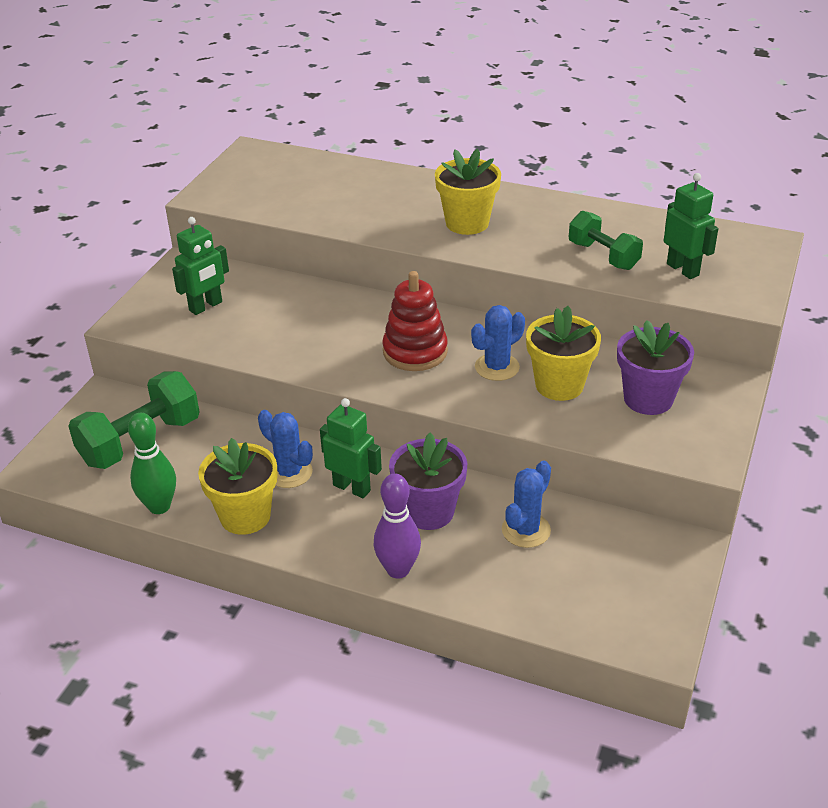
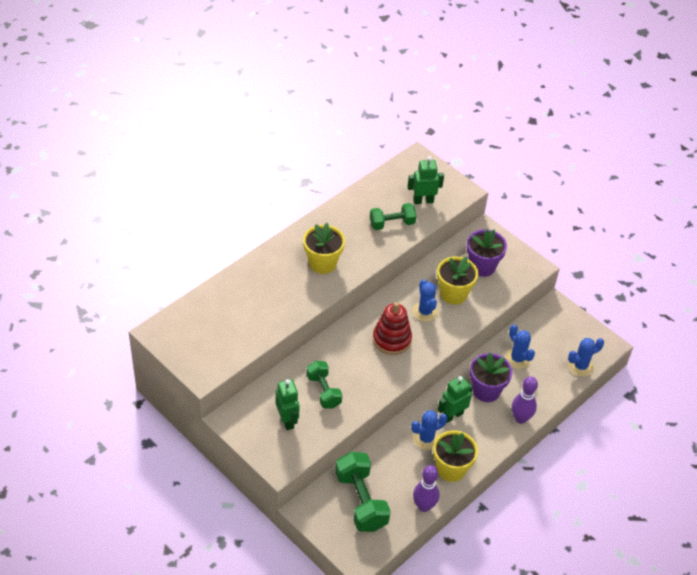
camera: 70 degrees left, 10 degrees up
green bowling pin [128,413,176,514] -> purple bowling pin [413,465,439,512]
none -> green dumbbell [307,361,342,409]
none -> blue cactus [568,338,604,376]

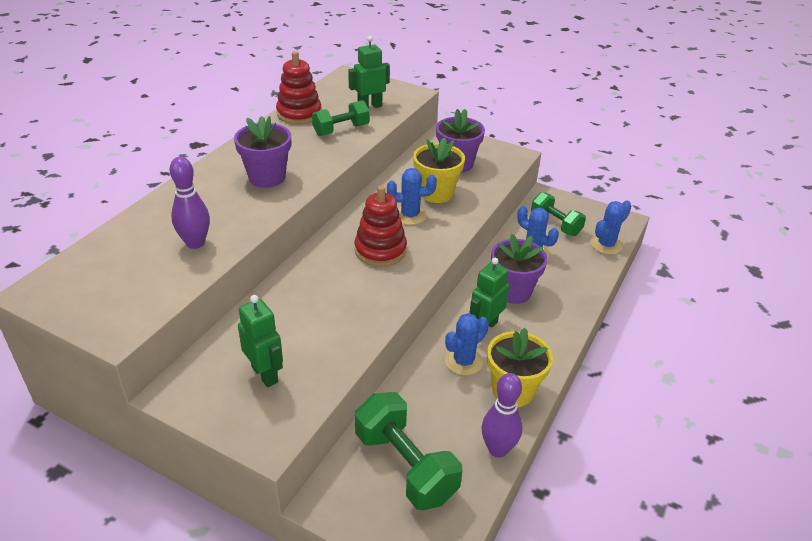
camera: 15 degrees left, 10 degrees down
yellow flower pot [303,223,345,274] -> purple flower pot [234,116,291,188]
green dumbbell [307,361,342,409] -> green dumbbell moved to [531,192,586,236]
blue cactus [412,279,438,322] -> blue cactus turned 60 degrees counterclockwise [387,168,437,225]
purple bowling pin [512,376,538,424] -> purple bowling pin moved to [170,157,210,249]
none -> red stacking toy [276,51,321,125]

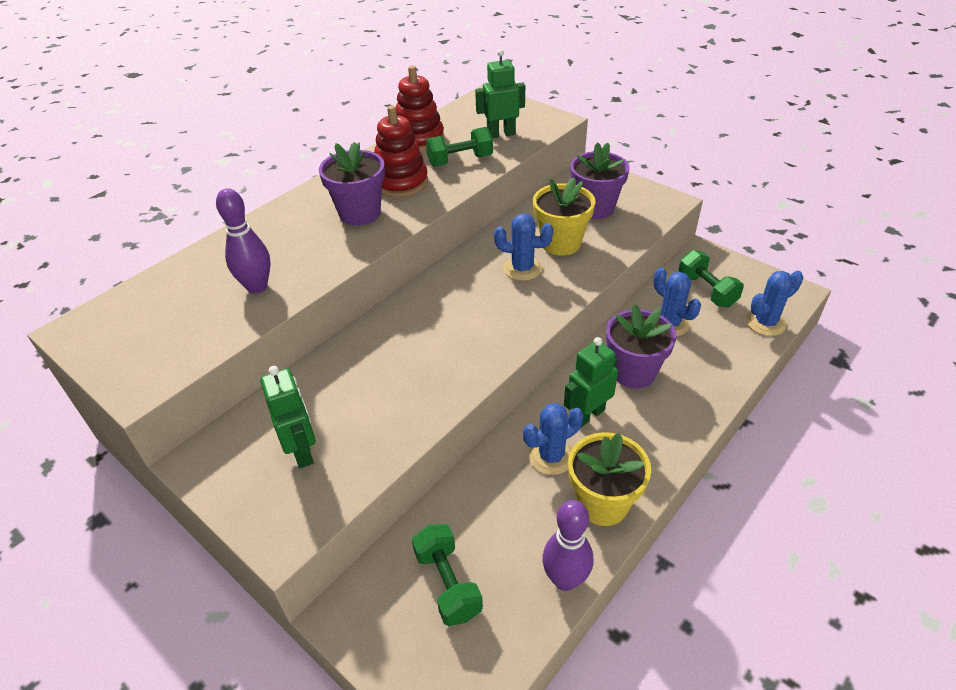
camera: 15 degrees right, 5 degrees up
red stacking toy [354,186,407,267] -> red stacking toy moved to [374,106,428,197]
green dumbbell [355,392,462,510] -> green dumbbell [412,524,483,626], size x0.65

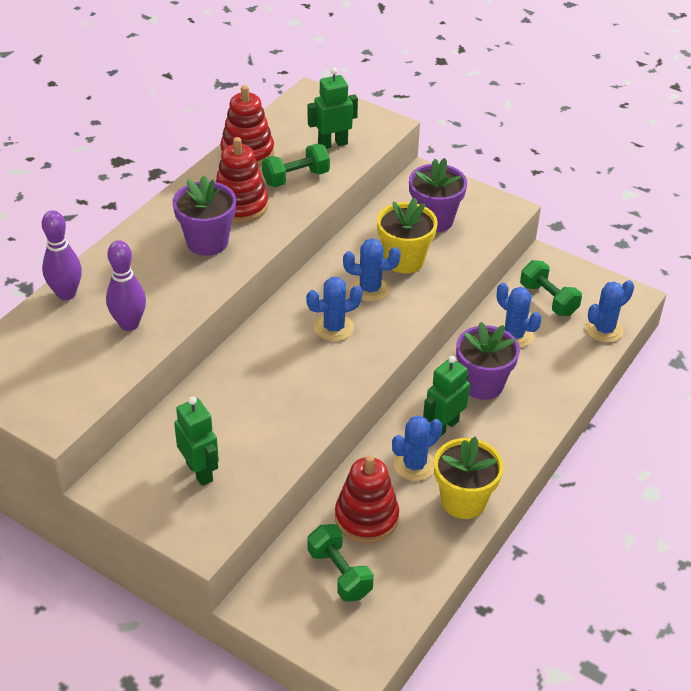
camera: 10 degrees left, 0 degrees up
purple bowling pin [542,500,593,591] -> purple bowling pin moved to [42,210,82,300]
none -> blue cactus [306,277,363,341]
none -> red stacking toy [335,455,399,543]

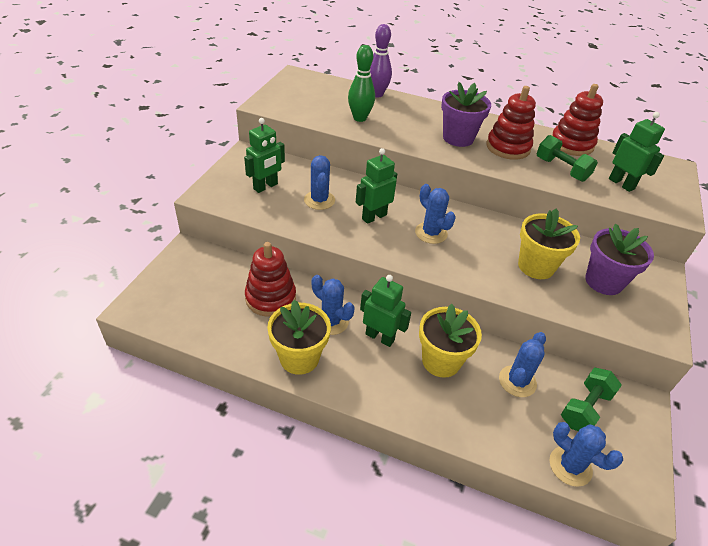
camera: 75 degrees right, 0 degrees up
purple bowling pin [106,240,146,331] -> green bowling pin [348,45,375,122]
green dumbbell [307,524,374,602] -> none
blue cactus [343,238,401,302] -> blue cactus moved to [304,155,335,210]
purple flower pot [456,322,520,400] -> yellow flower pot [419,304,482,378]
none -> green robot [356,148,397,224]

